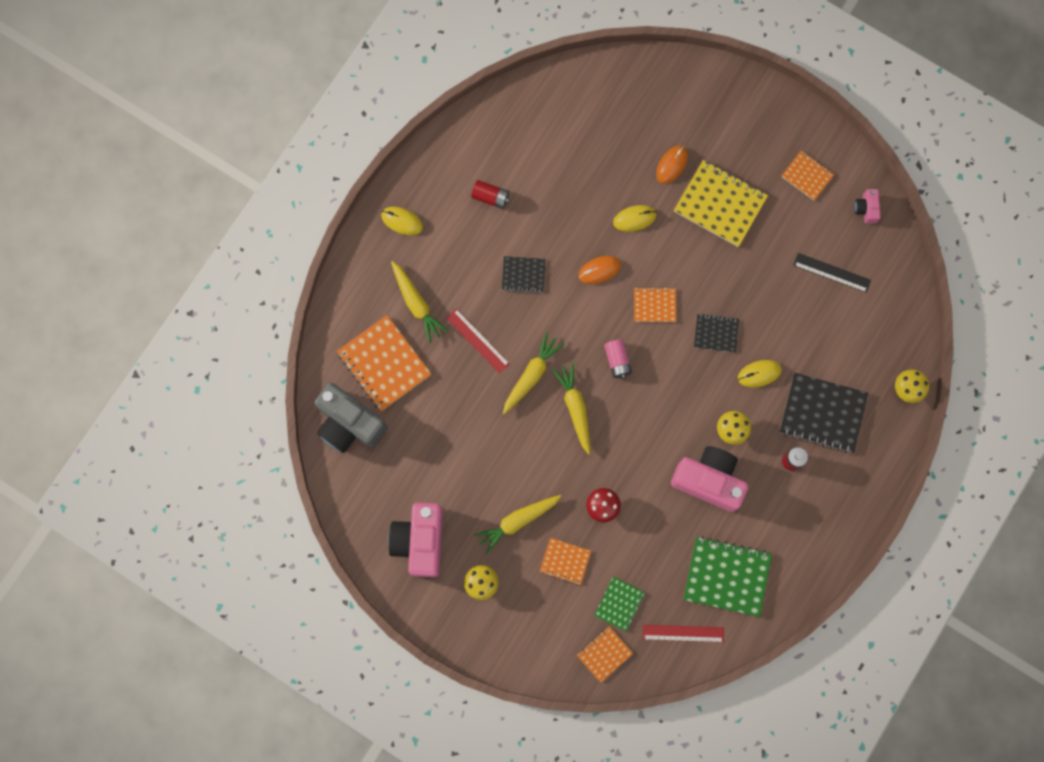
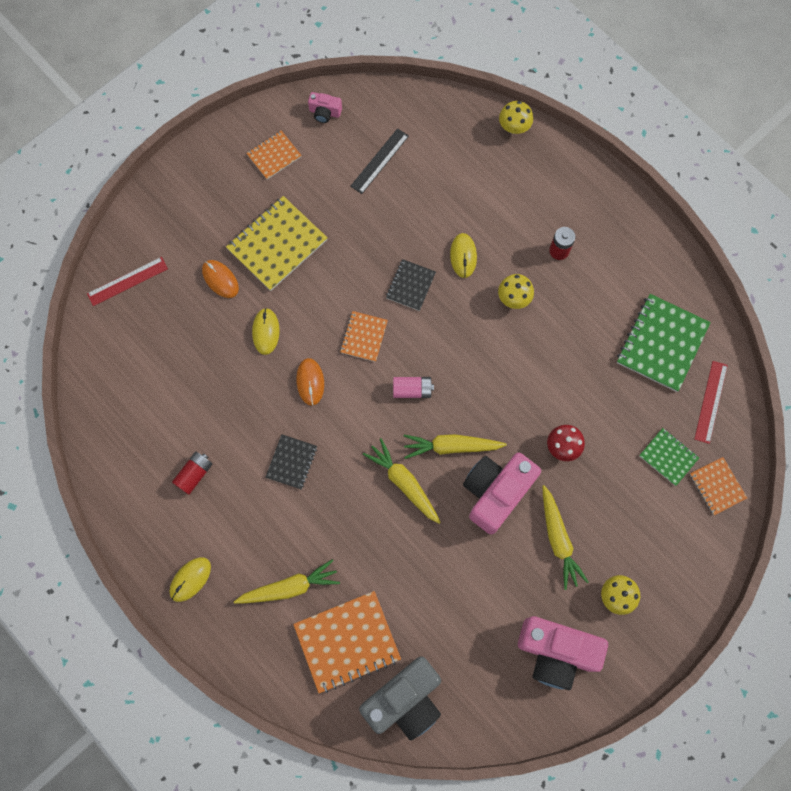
camera: 75 degrees left, 5 degrees down
red ruler [446,309,510,373] -> red ruler moved to [87,257,168,306]
orange notebook [539,538,591,585] -> none
pink camera [671,446,748,512] -> pink camera moved to [463,453,541,535]
black notebook [779,373,868,453] -> none

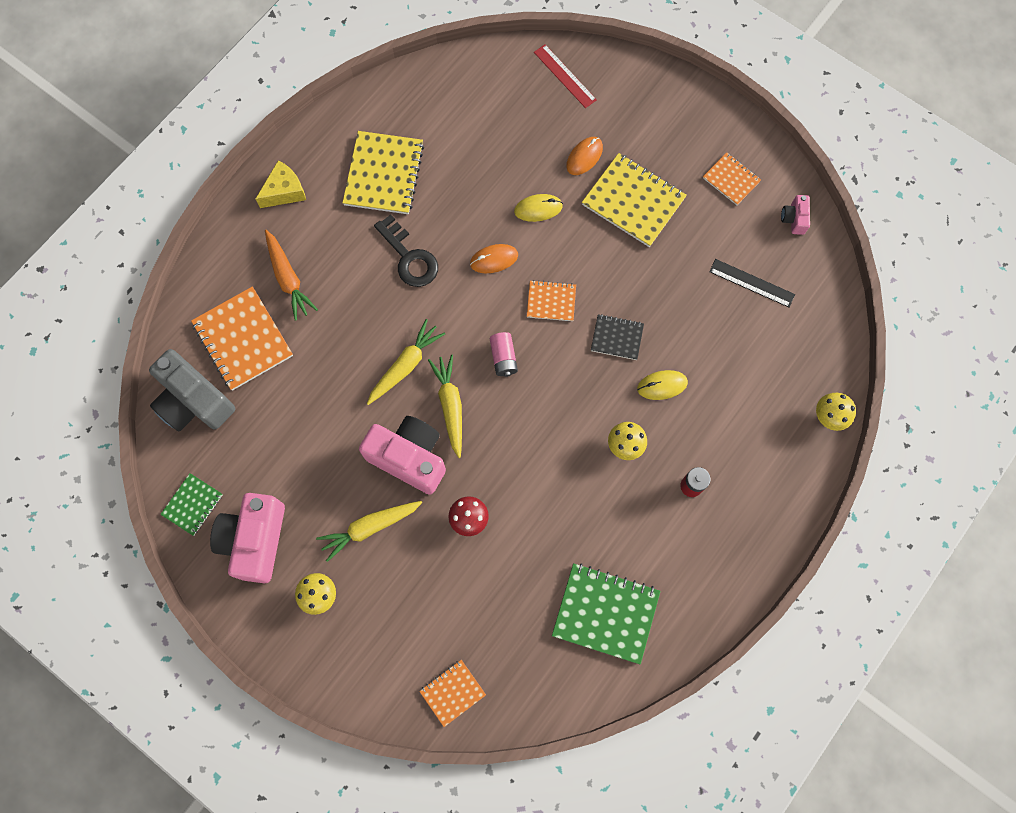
camera: 80 degrees right, 0 degrees up
yellow mouse [170,557,211,602] -> yellow cheese [256,160,306,208]
red battery [172,451,212,495] -> yellow notebook [342,131,424,214]
yellow carrot [234,559,340,604] -> orange carrot [265,230,318,321]
black notebook [266,434,317,489] -> black key [374,214,438,287]
green notebook [639,428,699,486] -> green notebook moved to [160,473,223,536]
red ruler [694,361,728,444] -> none

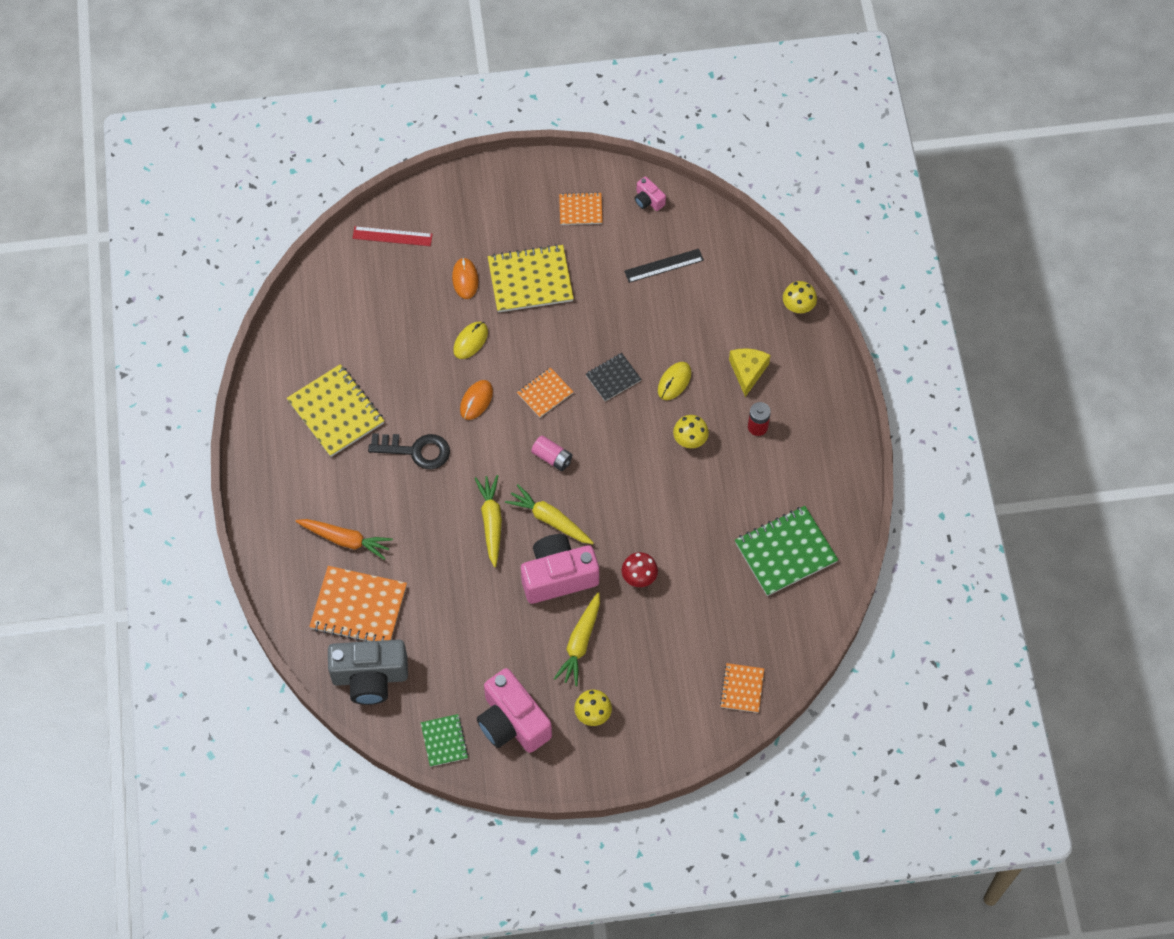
camera: 45 degrees left, 10 degrees down
yellow cheese [256,160,306,208] -> yellow cheese moved to [729,348,770,397]

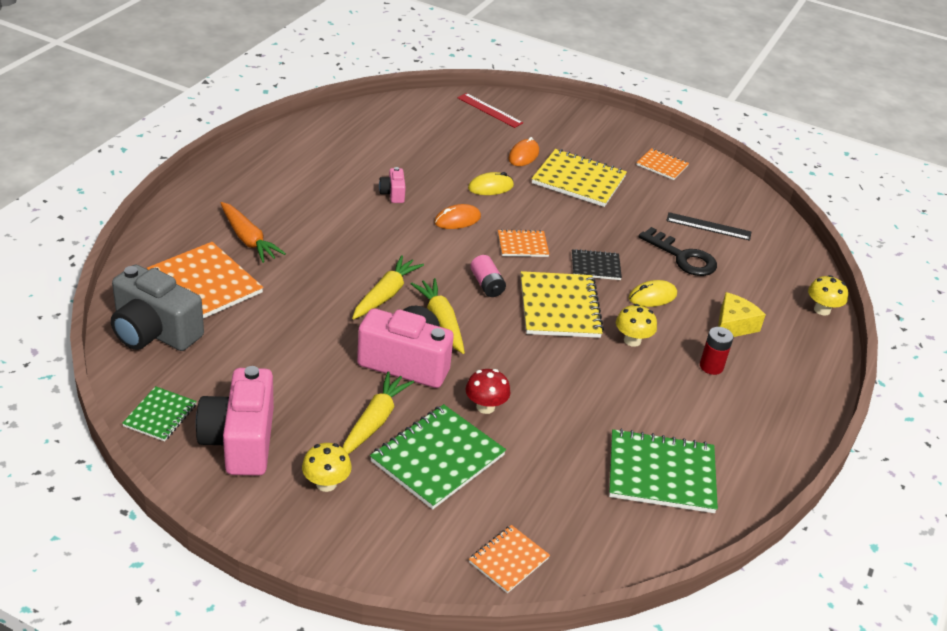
camera: 30 degrees right, 25 degrees down
yellow notebook [287,364,384,457] -> yellow notebook moved to [521,271,604,338]
black key [368,433,450,469] -> black key moved to [639,227,717,276]
yellow carrot [554,592,600,686] -> yellow carrot turned 150 degrees clockwise [343,371,414,454]
pink camera [635,176,666,211] -> pink camera moved to [379,167,406,203]
none -> green notebook [370,404,506,509]

